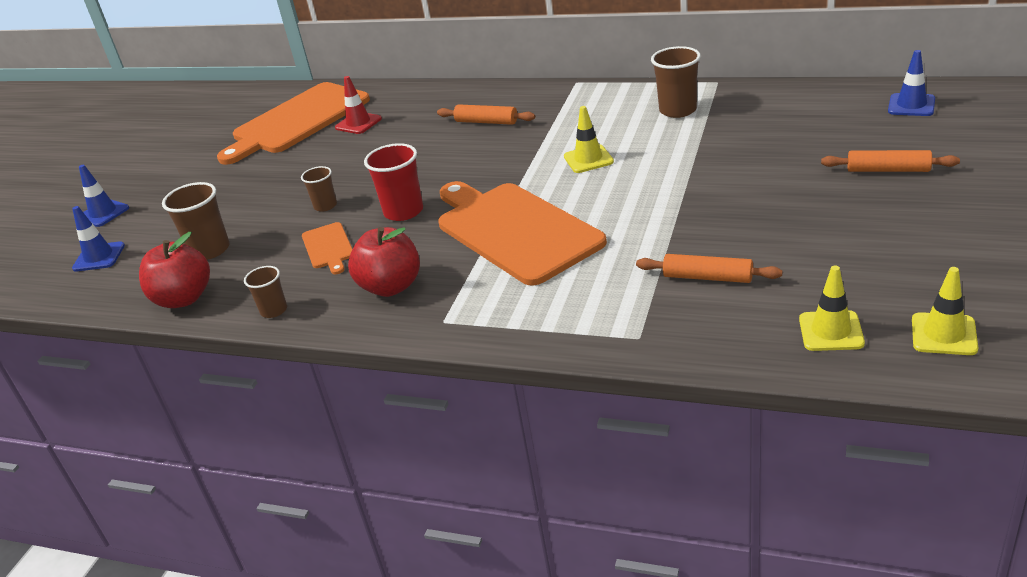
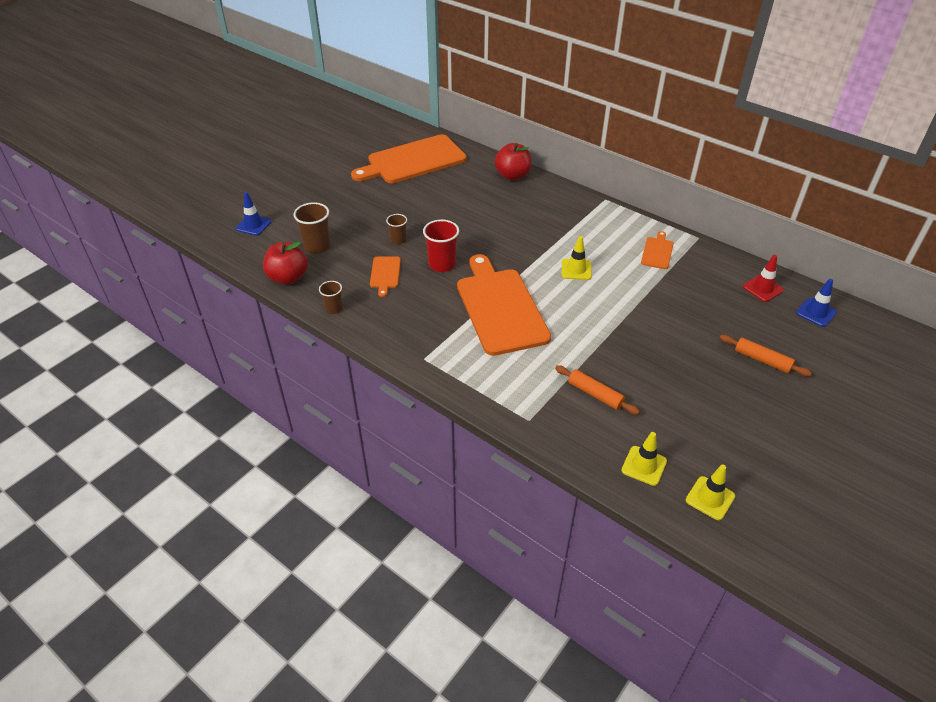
camera: 15 degrees right, 10 degrees up
blue traffic cone [79,165,129,227] -> none
red traffic cone [335,76,382,134] -> red traffic cone moved to [743,255,784,302]
red apple [348,227,420,297] -> red apple moved to [495,143,532,180]
orange rolling pin [437,104,535,125] -> none
brown cup [651,46,701,118] -> orange cutting board [641,231,674,269]

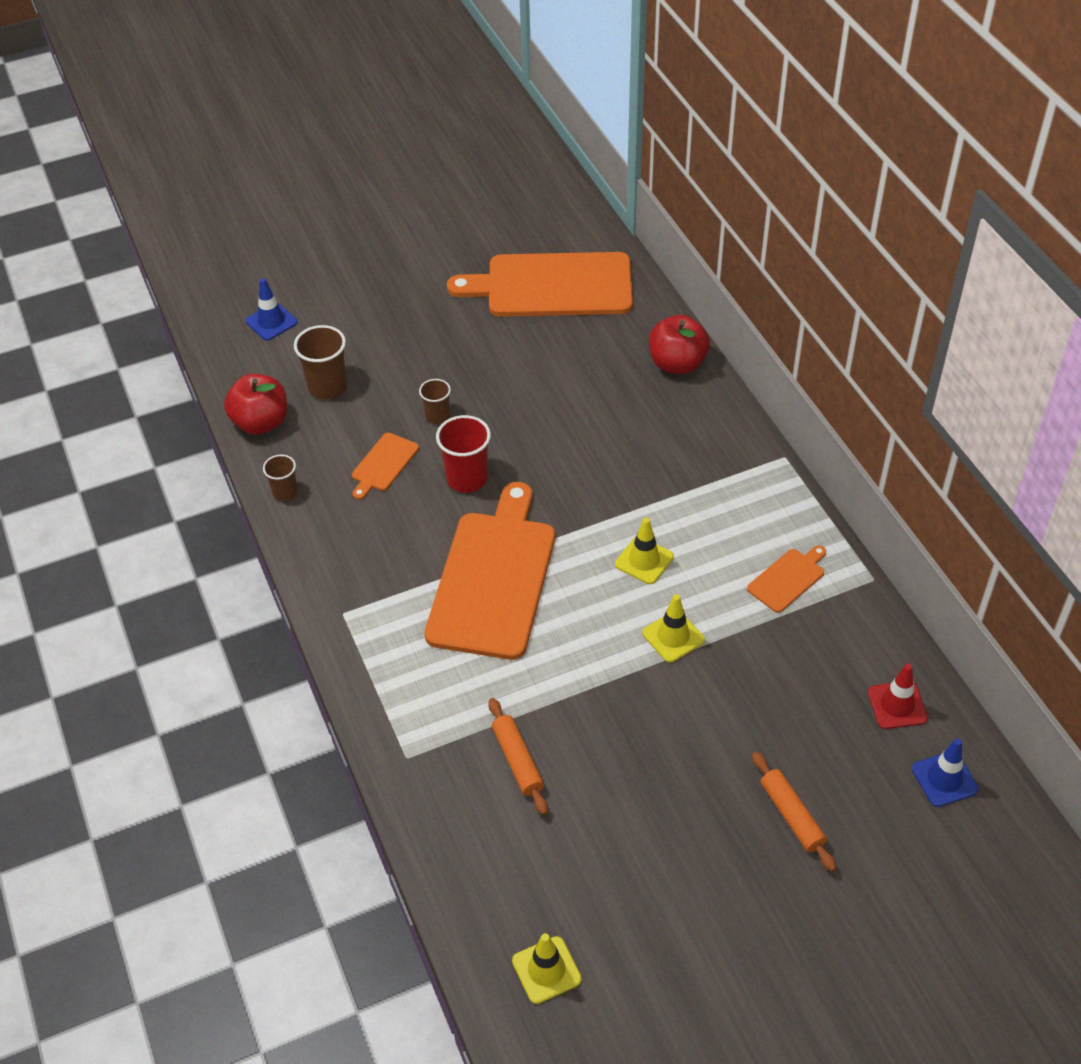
camera: 30 degrees right, 5 degrees up
yellow traffic cone [621,432,667,486] -> yellow traffic cone moved to [642,594,705,663]

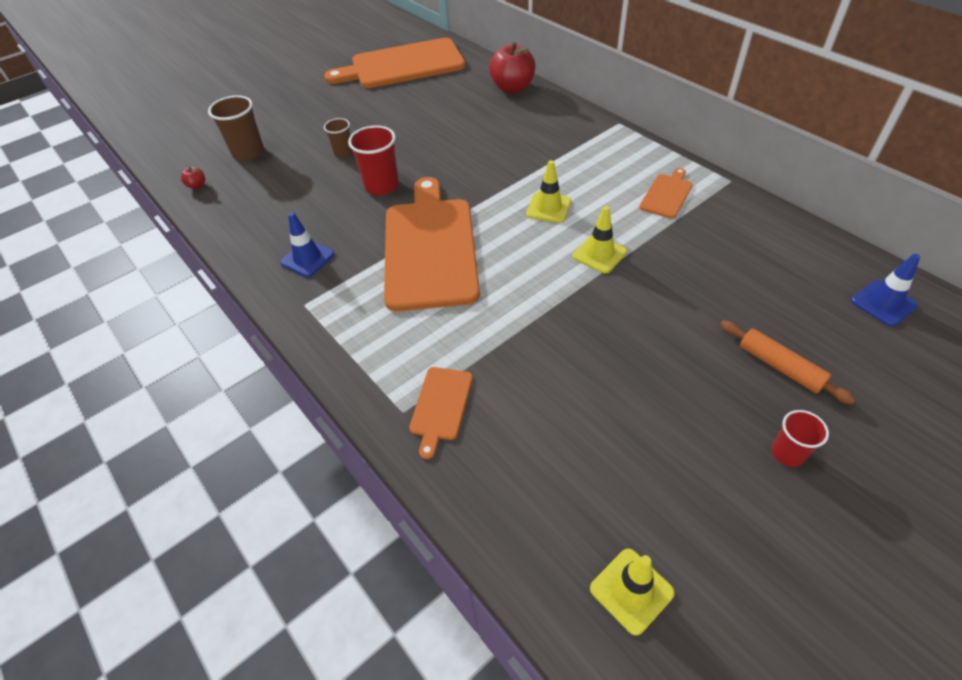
camera: 15 degrees left, 0 degrees up
red apple [224,374,287,435] -> red apple [181,167,205,189], size x0.42
blue traffic cone [245,278,298,340] -> blue traffic cone moved to [280,212,334,277]
brown cup [263,454,298,501] -> none
orange cutting board [352,433,419,500] -> orange cutting board moved to [409,367,473,459]
orange rolling pin [488,698,548,815] -> none
red traffic cone [868,664,928,729] -> none
none -> red cup [772,410,829,467]

